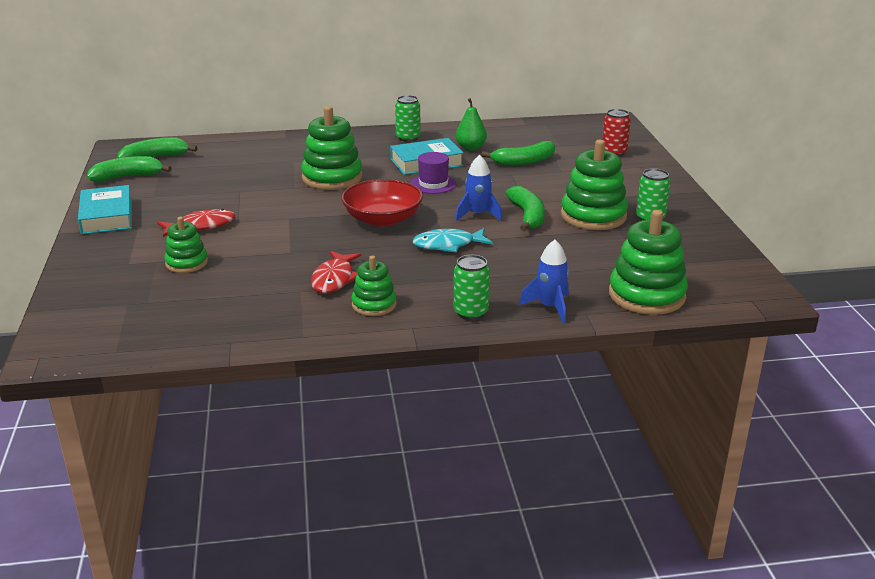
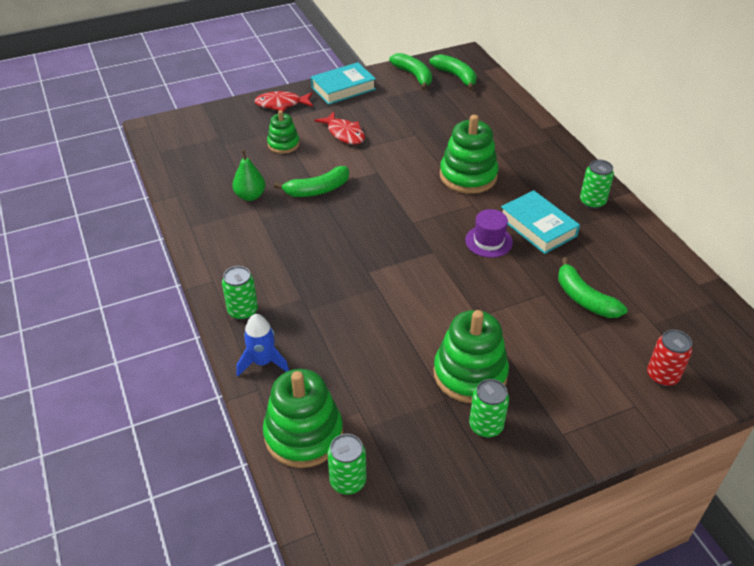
camera: 75 degrees right, 15 degrees up
red fish [311,251,361,293] -> red fish moved to [254,91,313,112]
red bowl [341,179,423,227] -> none
green stacking toy [351,256,397,316] -> none
turquoise fish [413,228,493,252] -> none
blue rocket [455,155,502,221] -> none
green pear [456,98,487,151] -> green pear moved to [232,150,265,201]
green banana [506,186,545,231] -> green banana moved to [274,166,349,197]
none -> green can [327,434,366,495]

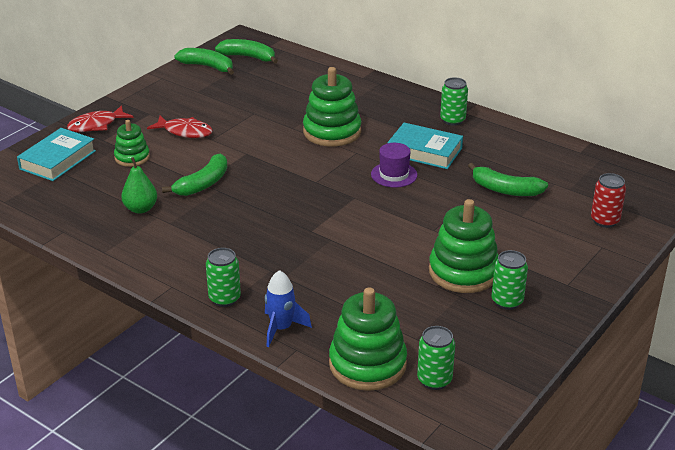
camera: 30 degrees left, 10 degrees down
turquoise book [311,62,376,105] -> turquoise book moved to [17,128,96,181]

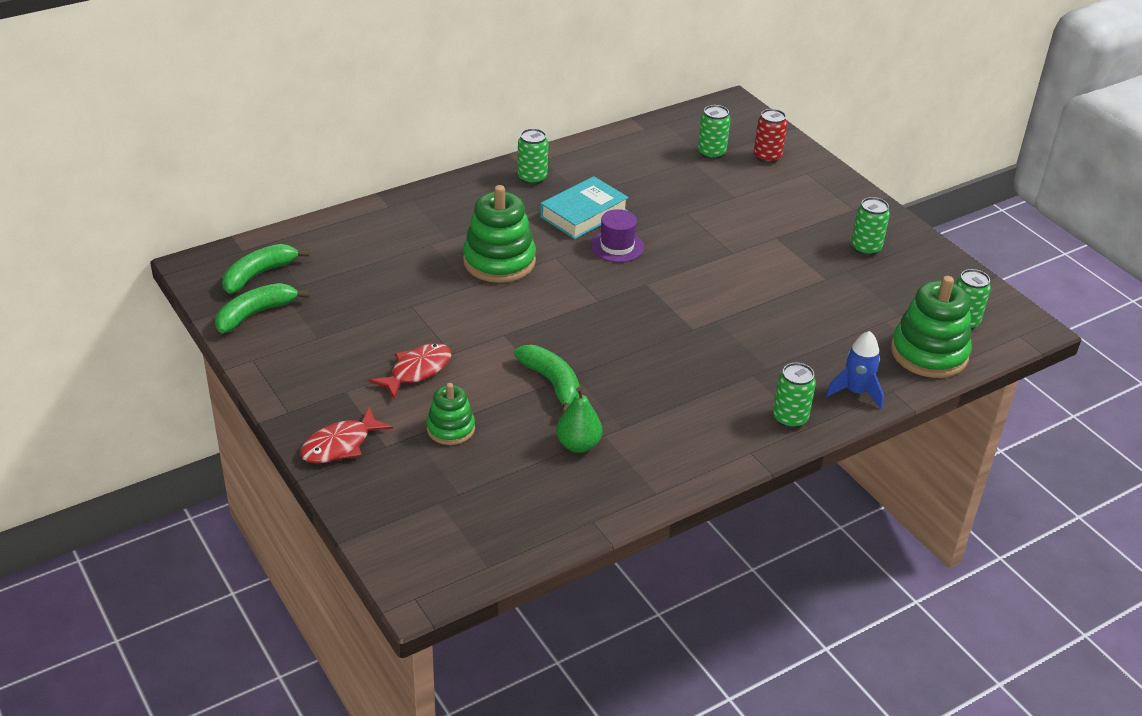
camera: 70 degrees left, 5 degrees up
turquoise book [17,128,96,181] -> none
red fish [67,105,133,132] -> red fish turned 60 degrees clockwise [300,407,393,463]
green stacking toy [429,199,499,293] -> none
green banana [468,163,548,196] -> none
none -> green can [698,105,731,160]

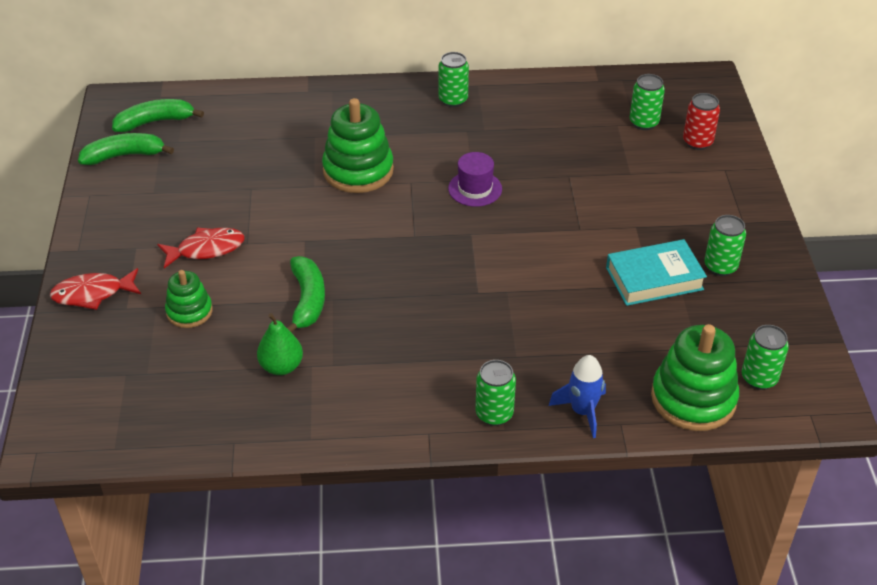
camera: 30 degrees right, 5 degrees up
turquoise book [540,176,629,239] -> turquoise book moved to [606,239,707,306]

